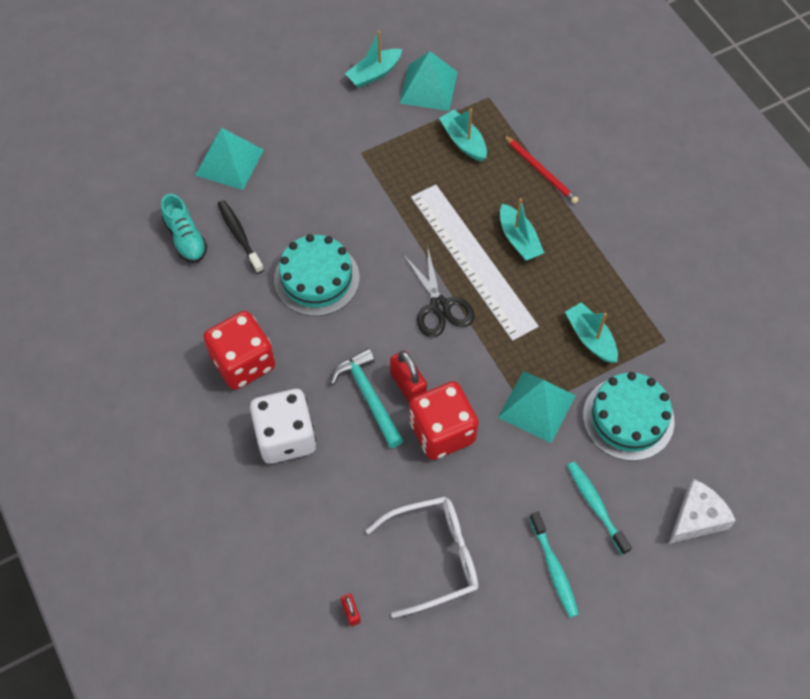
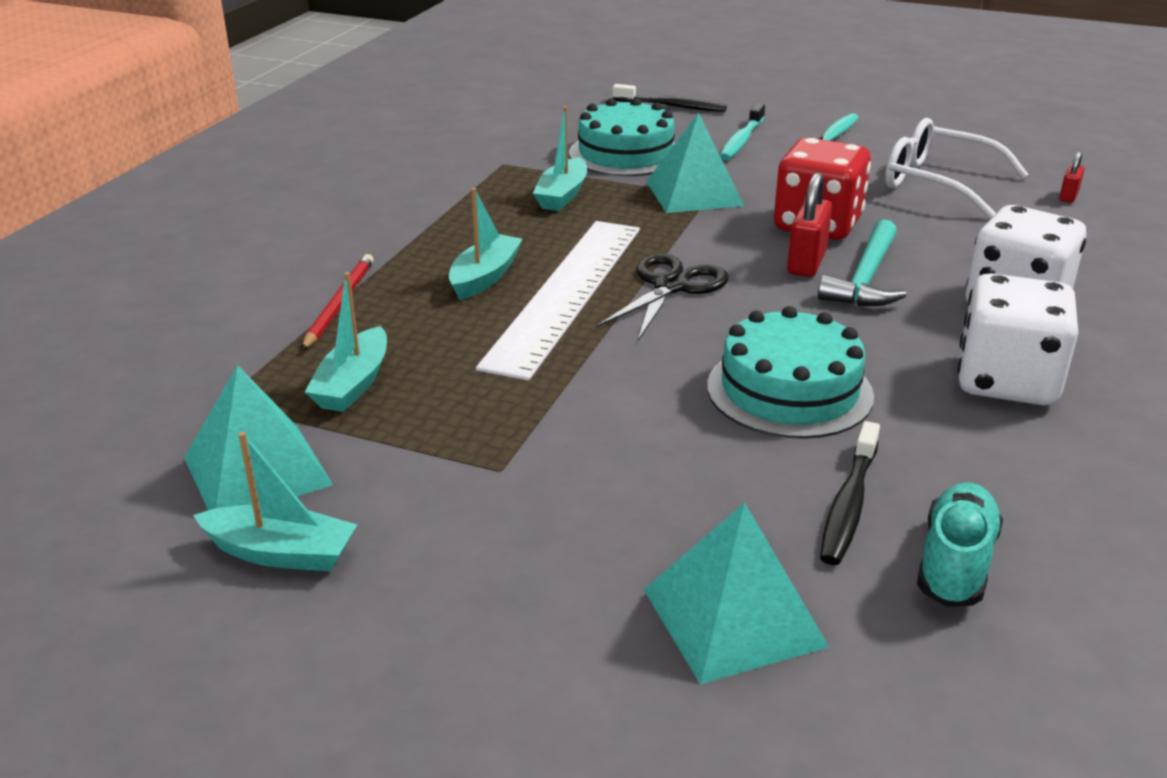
camera: 130 degrees left, 30 degrees down
red dice [204,311,275,390] -> white dice [958,273,1078,406]
white cheese [669,479,736,544] -> black toothbrush [613,84,727,112]

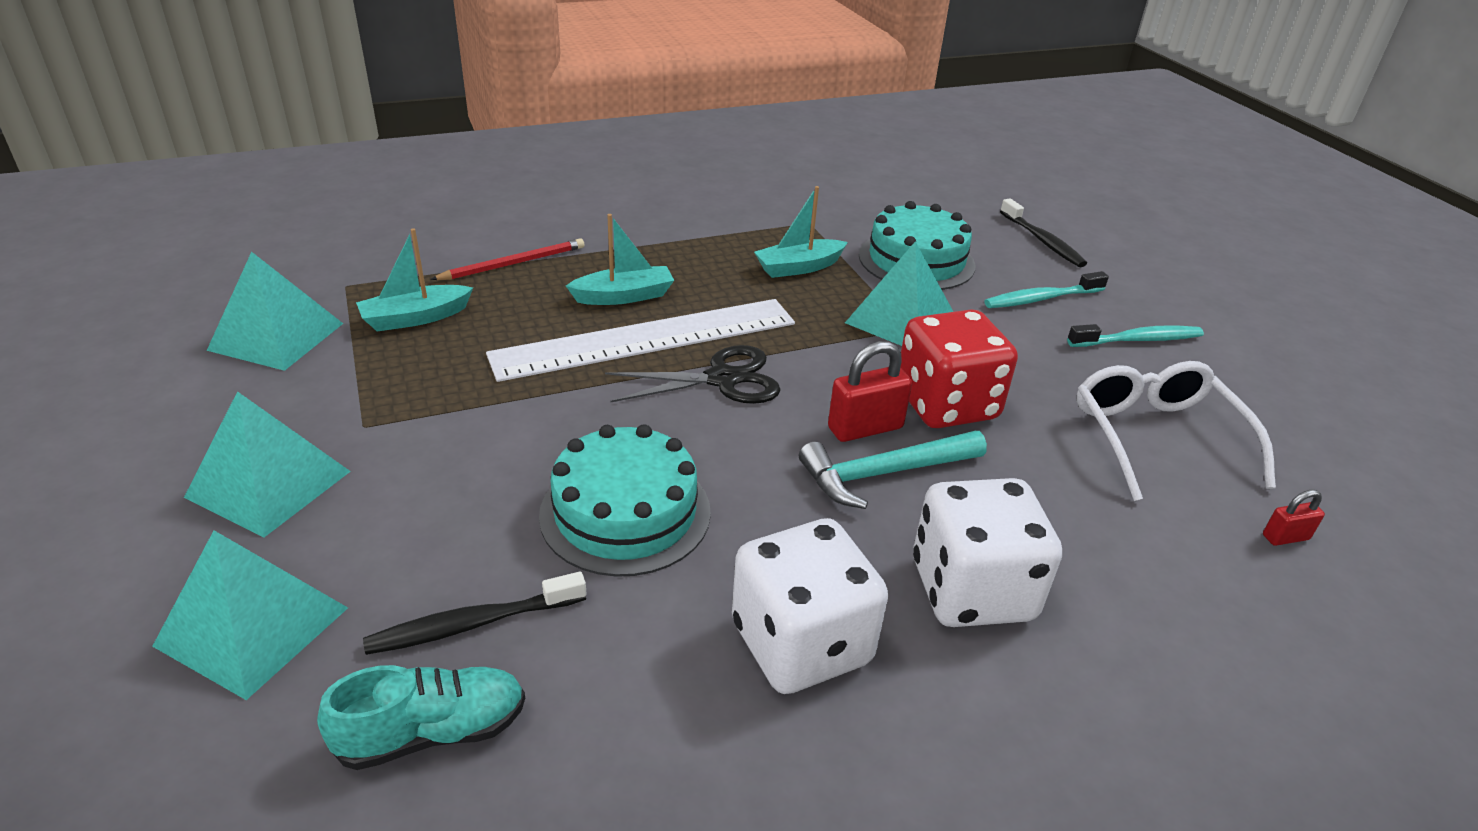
camera: 45 degrees right, 5 degrees up
turquoise boat [193,432,357,571] -> none
none -> turquoise pyramid [184,391,351,537]

